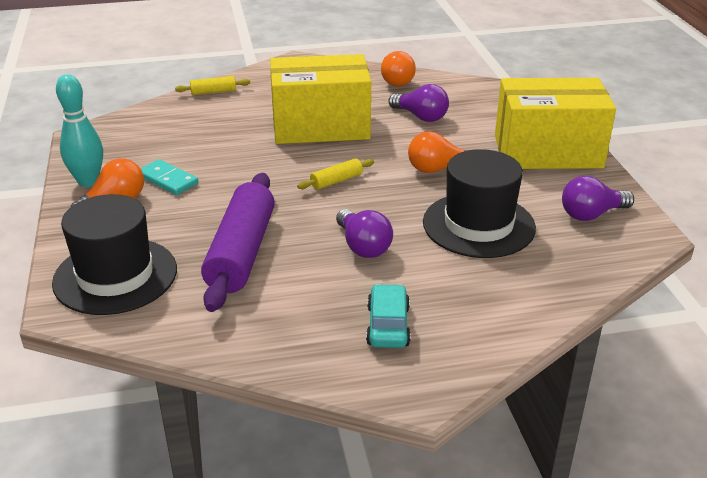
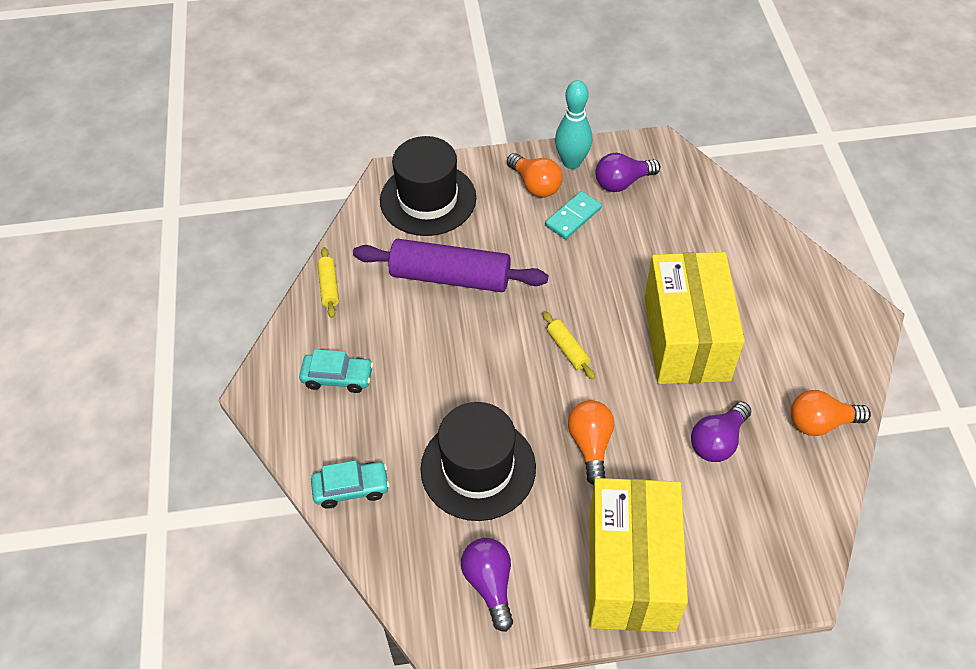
camera: 95 degrees right, 20 degrees up
yellow rolling pin [175,76,250,95] -> yellow rolling pin moved to [317,247,339,318]
purple light bulb [336,209,393,258] -> purple light bulb moved to [595,153,660,192]
none -> turquoise car [311,461,390,509]

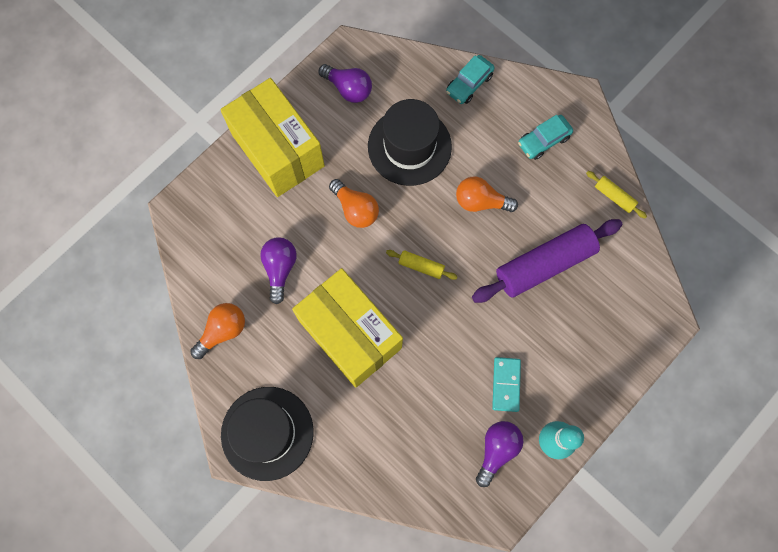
camera: 140 degrees right, 20 degrees up
black hat [380,136,476,236] -> black hat moved to [221,387,314,481]
orange light bulb [507,153,563,197] -> orange light bulb moved to [456,177,518,212]

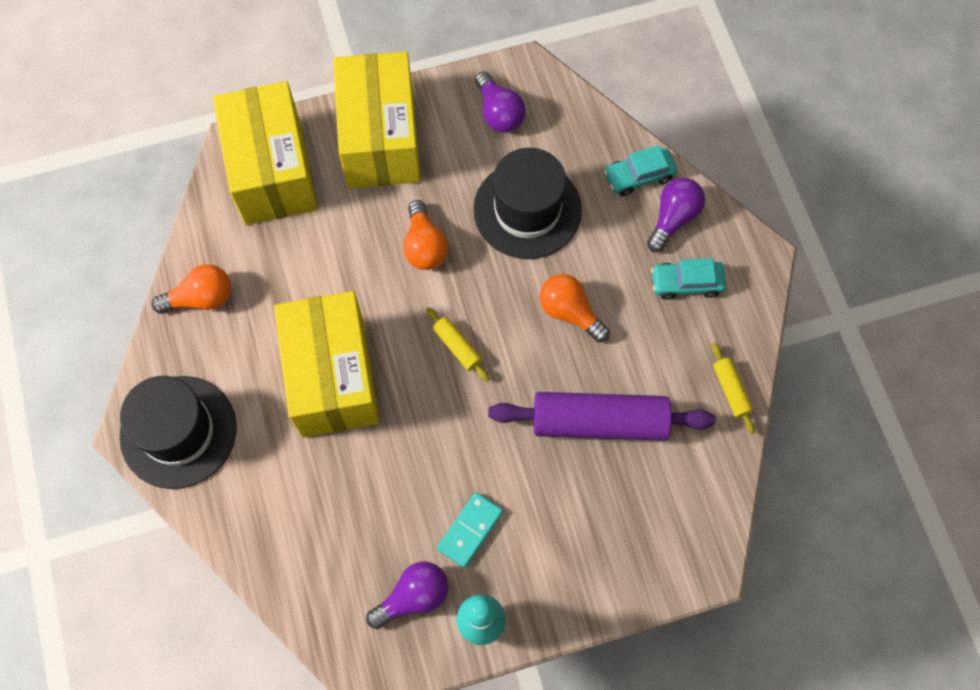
camera: 30 degrees right, 5 degrees down
purple light bulb [260,237,297,304] -> purple light bulb moved to [647,178,705,252]
none -> yellow box [213,81,318,225]

